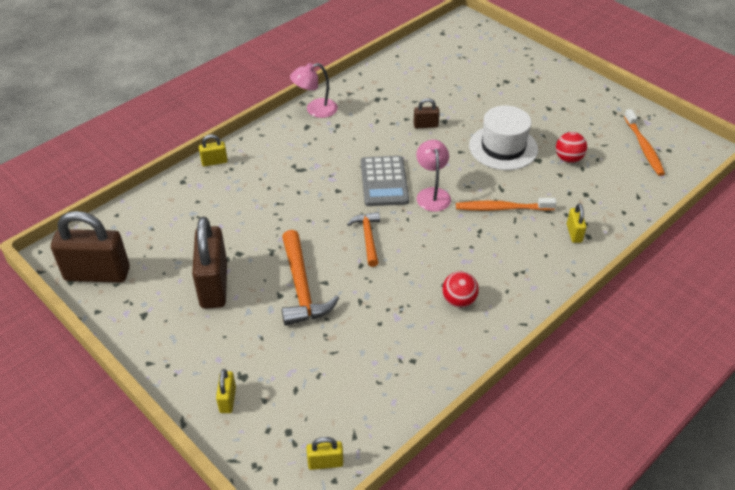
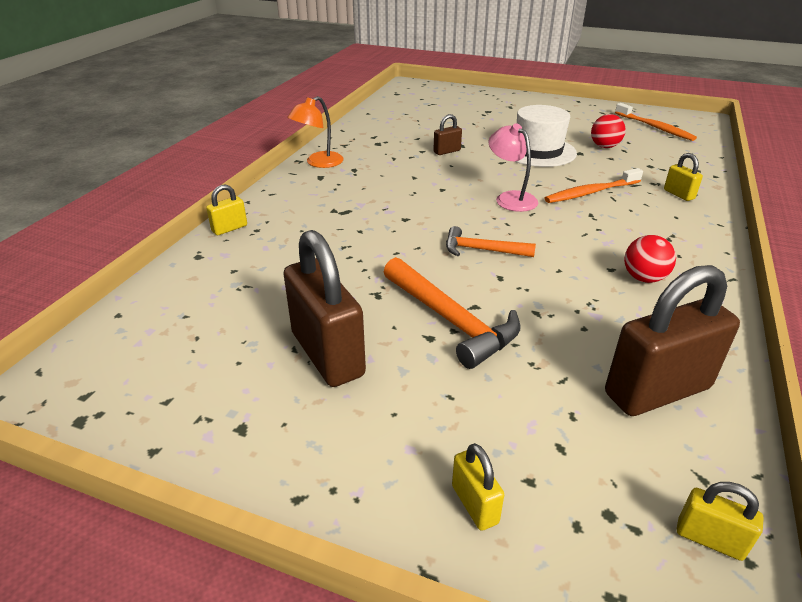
camera: 25 degrees left, 10 degrees down
brown padlock [51,211,130,283] -> brown padlock moved to [605,265,740,416]
pink lamp [290,63,338,118] -> orange lamp [287,96,344,168]
yellow padlock [306,437,343,470] -> yellow padlock turned 60 degrees clockwise [677,482,764,561]
orange hammer [347,212,380,267] -> orange hammer turned 45 degrees counterclockwise [446,226,536,257]
grey calculator [361,156,409,206] -> none

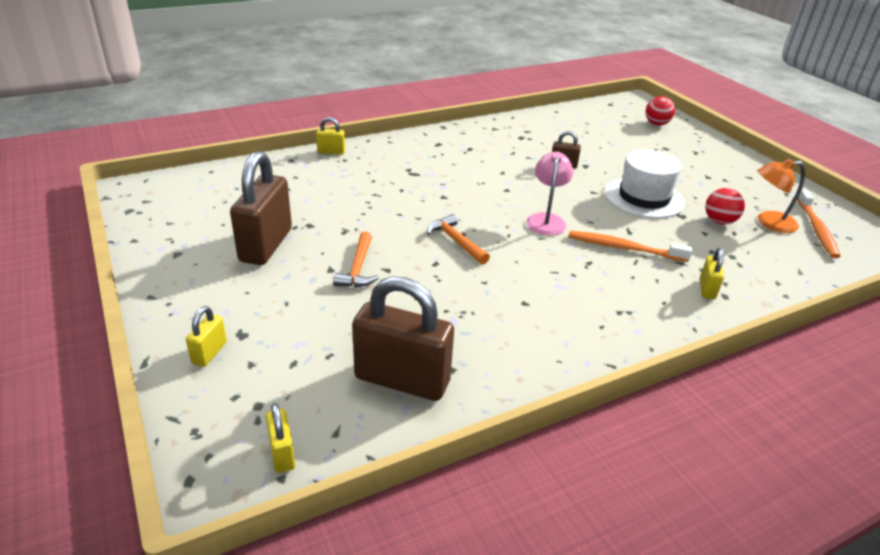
camera: 40 degrees right, 0 degrees up
orange lamp [287,96,344,168] -> orange lamp moved to [757,158,805,233]
orange hammer [384,257,521,369] -> orange hammer [333,232,379,287], size x0.62
red ball [624,235,676,283] -> red ball moved to [645,96,675,126]

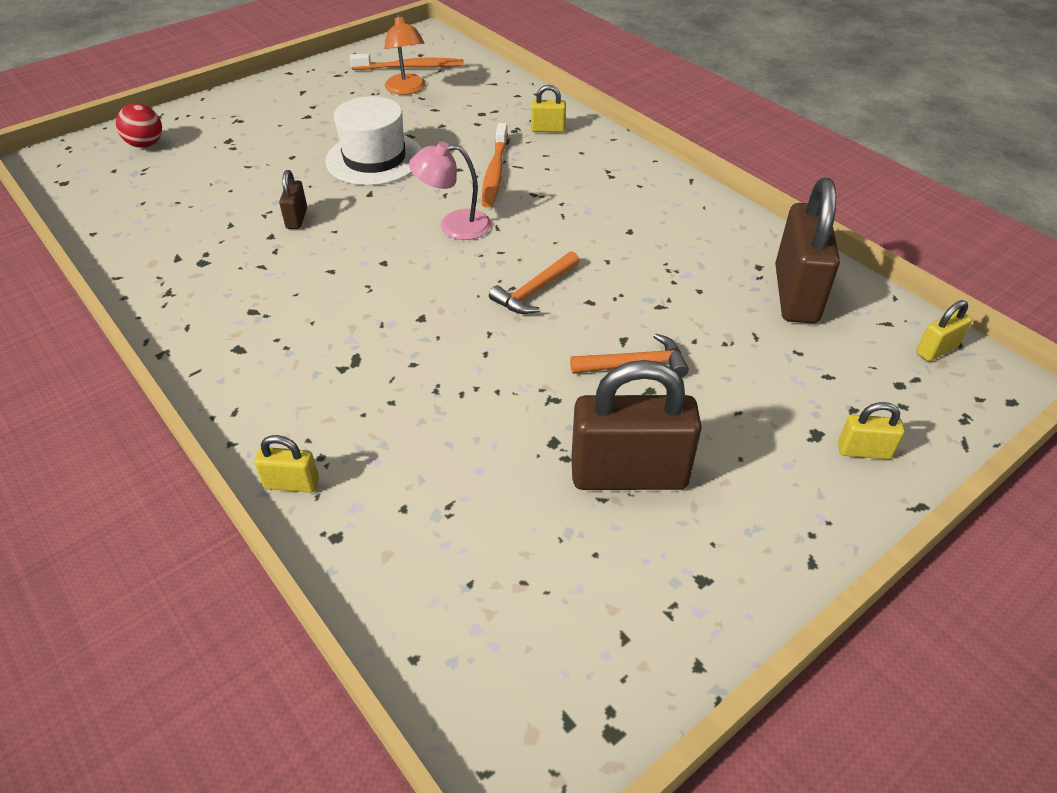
camera: 100 degrees left, 10 degrees up
yellow padlock [316,117,345,154] -> yellow padlock turned 75 degrees counterclockwise [254,435,319,493]
red ball [705,188,745,225] -> none

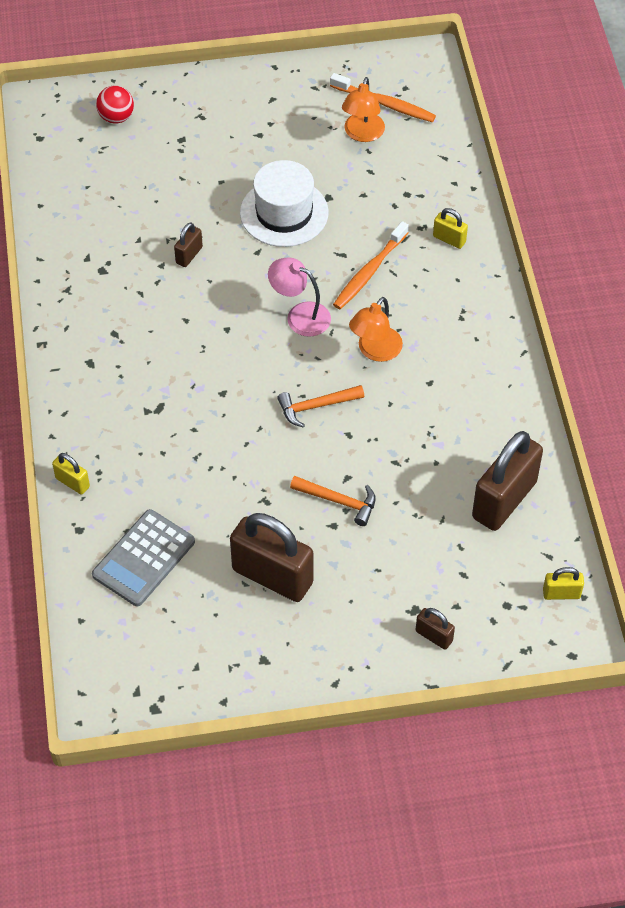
camera: 30 degrees right, 10 degrees up
yellow padlock [838,402,905,459] -> brown padlock [416,608,455,650]
none -> grey calculator [92,509,195,606]
none -> orange lamp [349,297,403,362]

